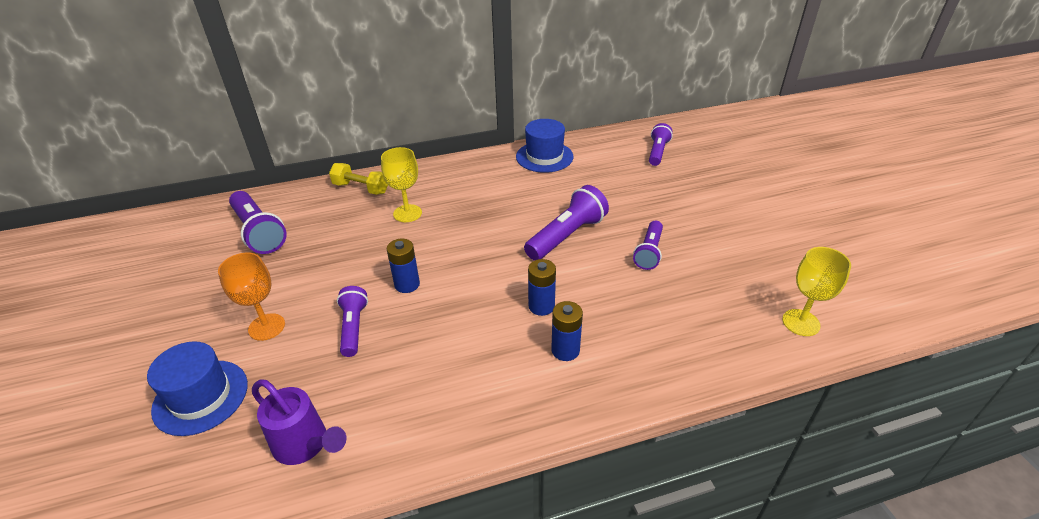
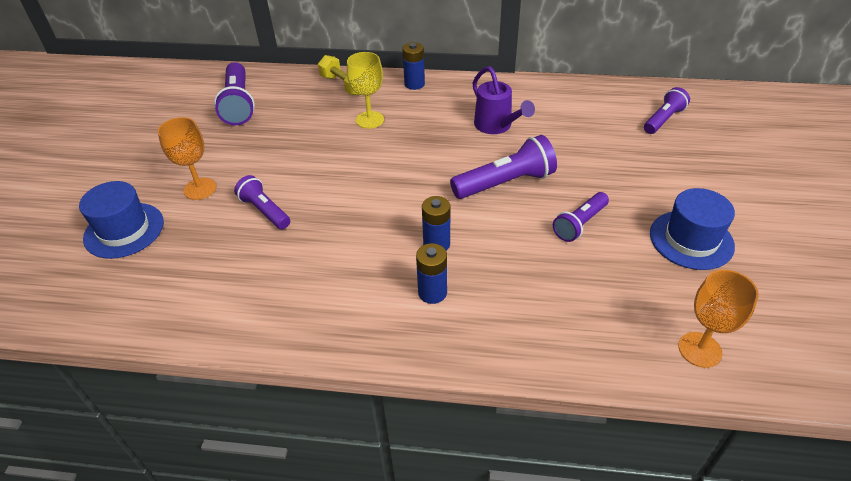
camera: 25 degrees right, 5 degrees up
purple watering can [252,379,346,465] -> purple watering can moved to [473,66,535,134]
purple flashlight [337,286,368,357] -> purple flashlight turned 60 degrees counterclockwise [234,175,290,229]
blue battery [387,239,420,293] -> blue battery moved to [402,42,425,90]
blue hat [516,119,574,173] -> blue hat moved to [650,188,735,270]
yellow goblet [782,247,851,336] -> orange goblet [678,270,759,368]

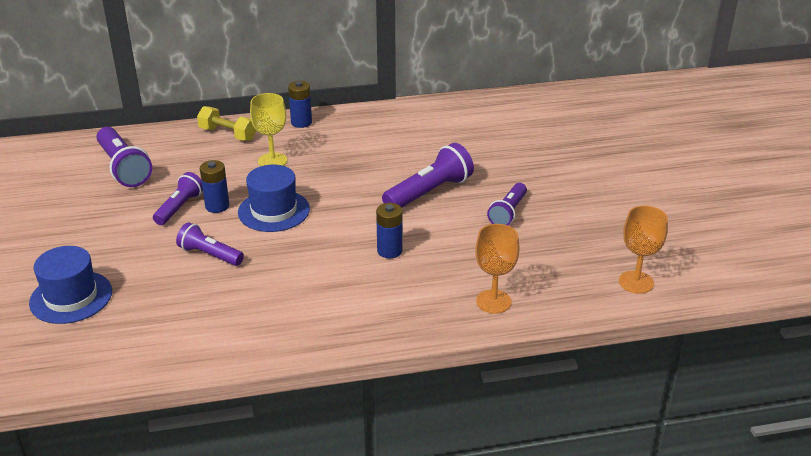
camera: 20 degrees left, 10 degrees down
orange goblet [158,117,216,200] -> orange goblet moved to [475,224,520,314]
blue battery [416,243,447,304] -> blue battery moved to [200,160,229,213]
purple watering can [473,66,535,134] -> none
purple flashlight [644,87,690,134] -> purple flashlight moved to [153,172,203,225]
blue hat [650,188,735,270] -> blue hat moved to [238,165,310,232]

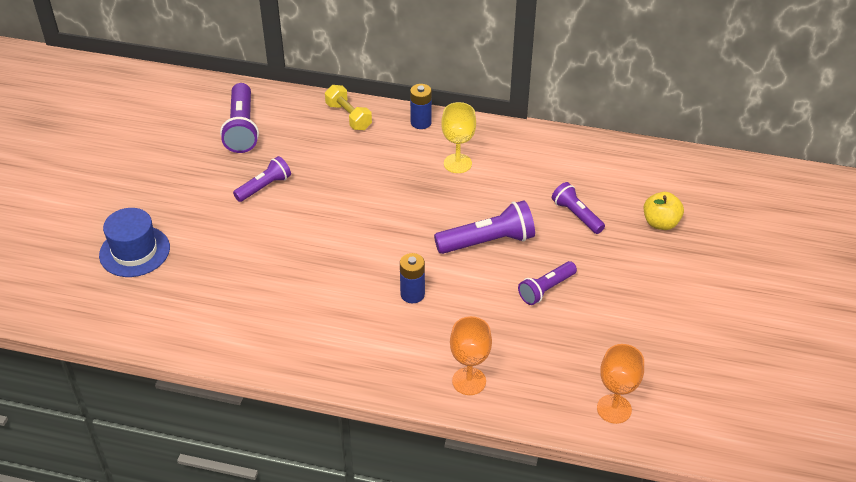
camera: 25 degrees right, 10 degrees up
purple flashlight [176,222,244,266] -> purple flashlight moved to [552,182,605,234]
blue battery [200,160,229,213] -> none
blue hat [238,165,310,232] -> none
yellow goblet [250,93,287,166] -> yellow goblet moved to [441,102,476,173]
none -> yellow apple [644,192,684,230]

